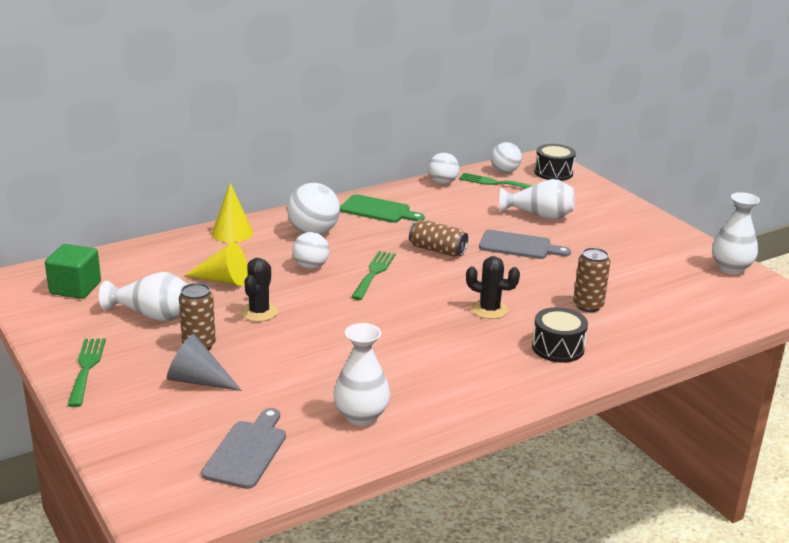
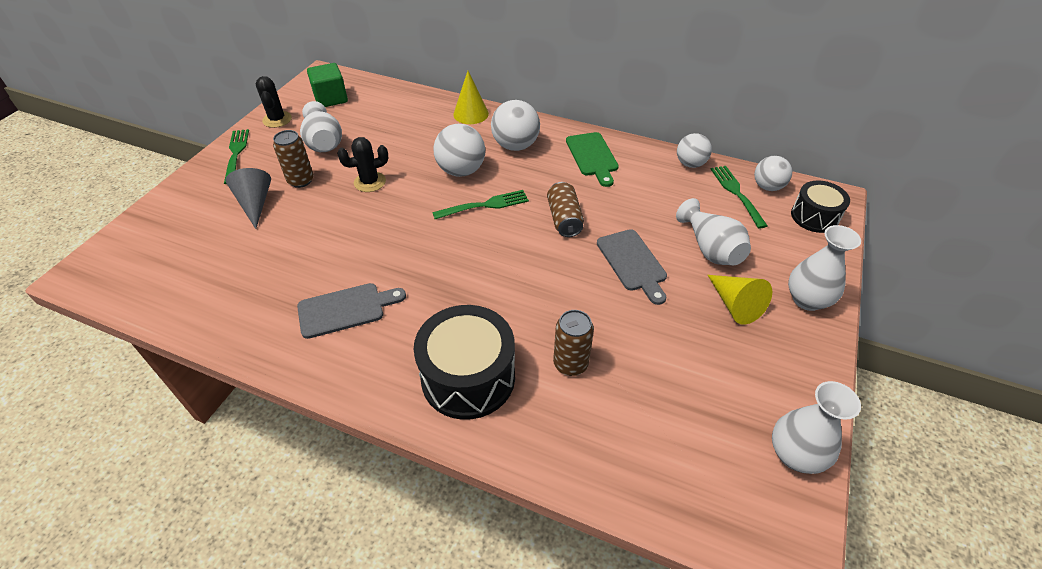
camera: 55 degrees right, 20 degrees up
green fork [67,338,106,407] -> green fork turned 60 degrees counterclockwise [224,129,249,184]
yellow cone [184,242,248,286] -> yellow cone moved to [708,275,772,325]
grey cutting board [201,408,286,489] -> grey cutting board moved to [297,283,406,339]
white ball [292,232,329,269] -> white ball [434,124,485,177], size x1.50
white vase [333,323,390,426] -> white vase moved to [788,225,861,311]
black cactus [466,256,520,319] -> black cactus moved to [256,76,292,128]
black drum [532,307,588,363] -> black drum [414,305,515,420], size x1.64

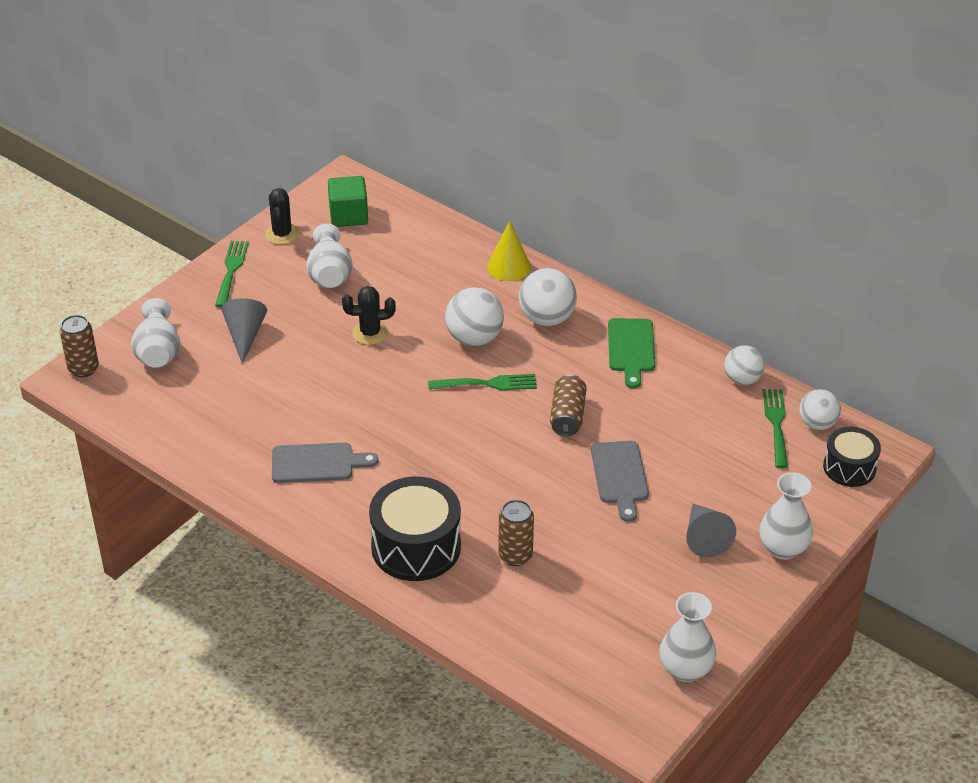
camera: 15 degrees right, 5 degrees down
brown can [273,130,314,188] -> brown can moved to [60,315,99,377]
white vase [676,198,751,266] -> white vase moved to [131,298,180,368]
yellow cone [708,275,772,325] -> grey cone [686,504,736,558]

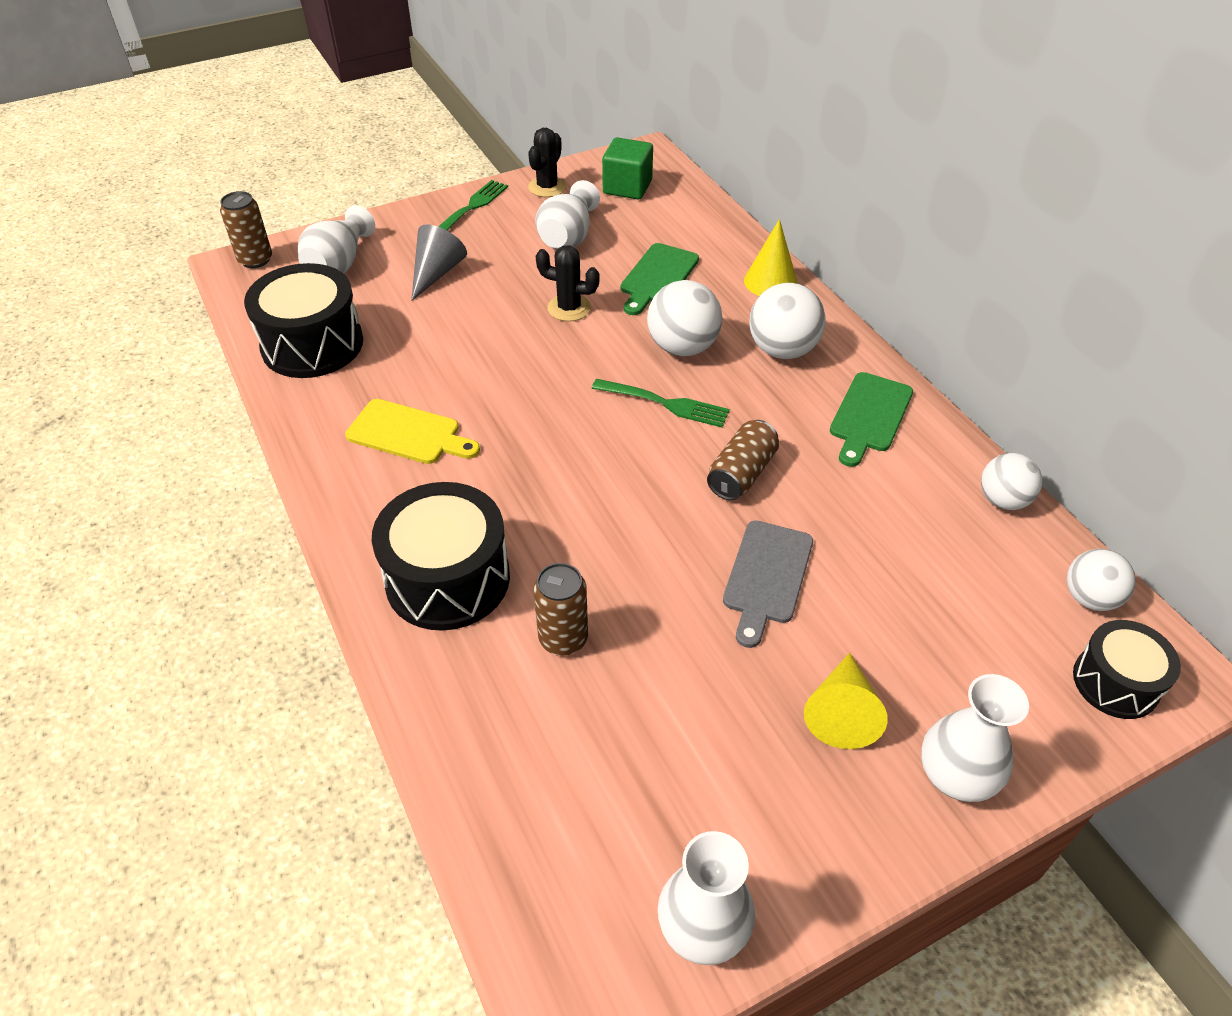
camera: 25 degrees right, 5 degrees up
grey cutting board [272,443,378,483] -> yellow cutting board [345,399,480,464]
grey cone [686,504,736,558] -> yellow cone [804,653,888,749]
green fork [763,389,788,468] -> none
none -> black drum [244,263,363,378]
none -> green cutting board [621,243,699,315]

